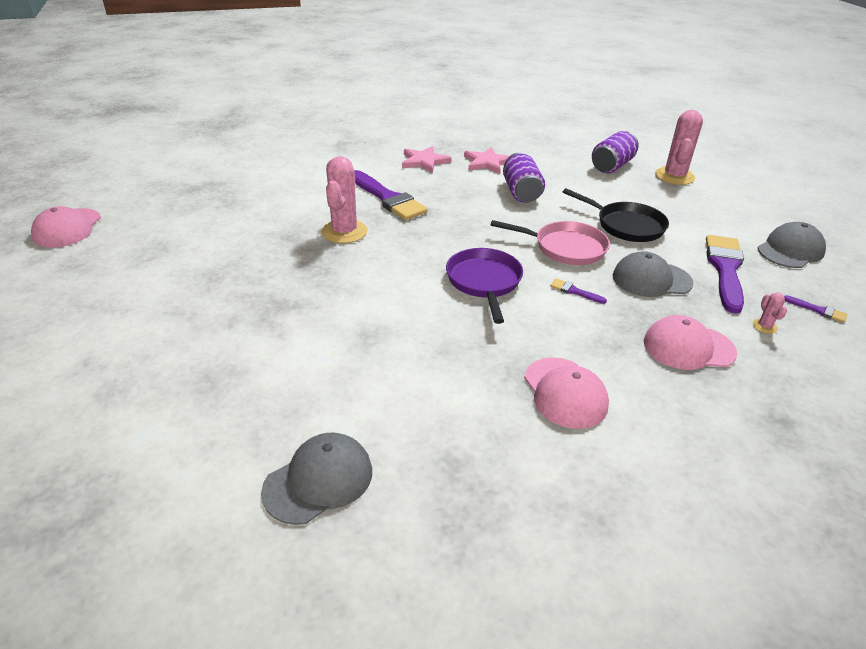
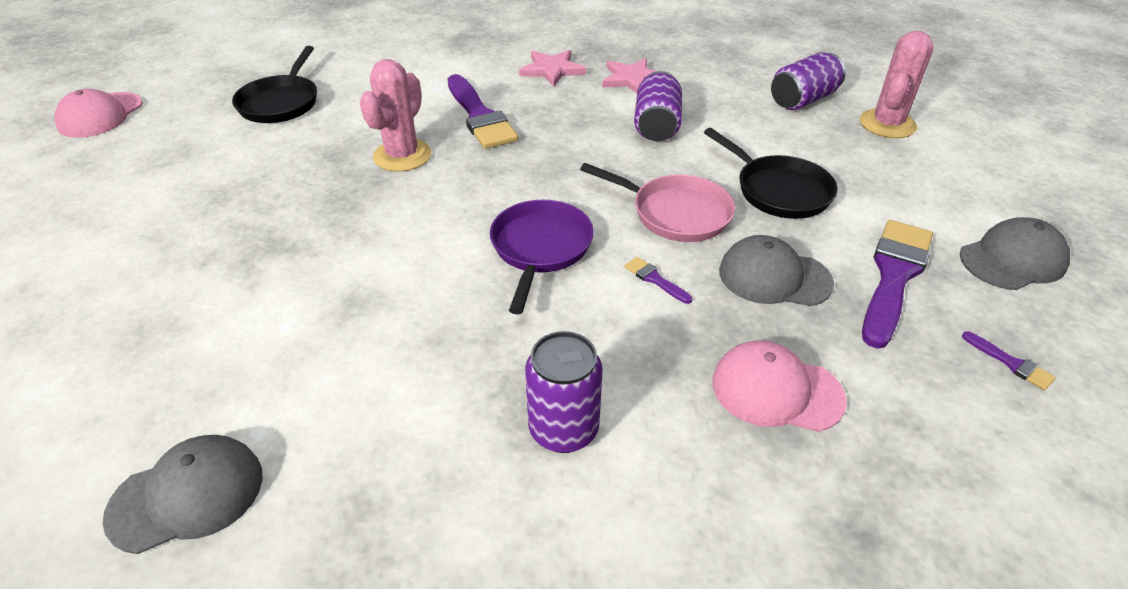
camera: 15 degrees right, 5 degrees up
pink cap [524,357,609,429] -> purple can [525,331,603,453]
pink cactus [753,292,787,334] -> none
none -> black pan [232,46,317,123]

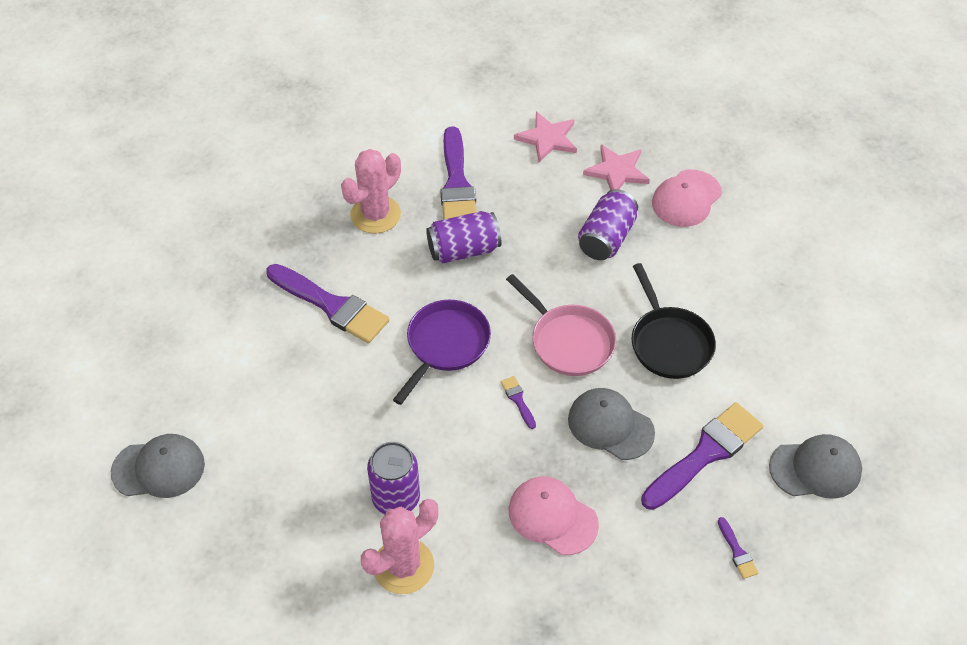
camera: 20 degrees right, 10 degrees up
pink cap [55,89,143,138] -> pink cap moved to [652,170,722,227]
black pan [232,46,317,123] -> none
purple can [771,52,846,110] -> purple can moved to [426,211,501,263]
pink cactus [860,31,933,138] -> pink cactus moved to [361,499,438,594]
none -> purple brush [266,264,389,343]

